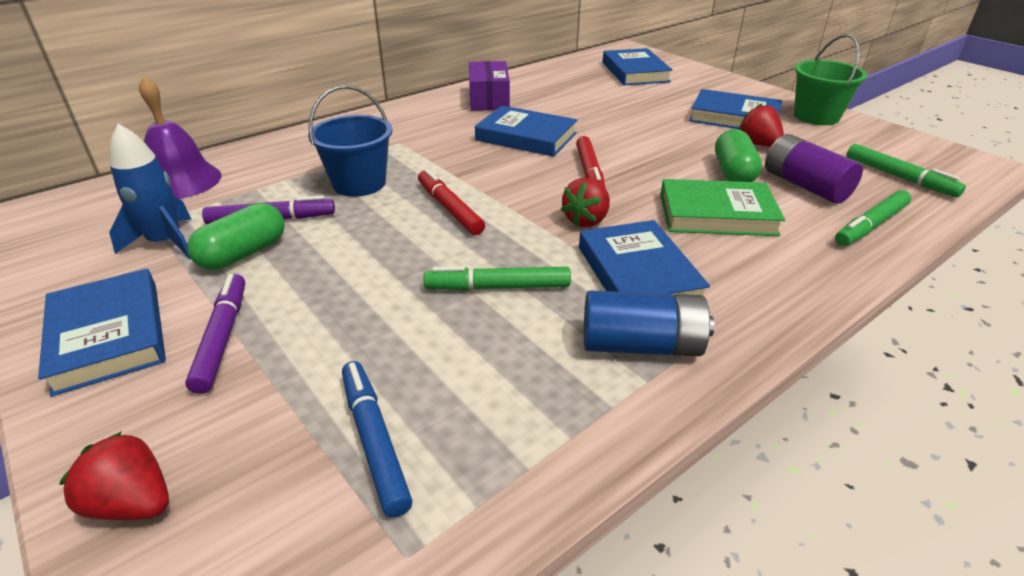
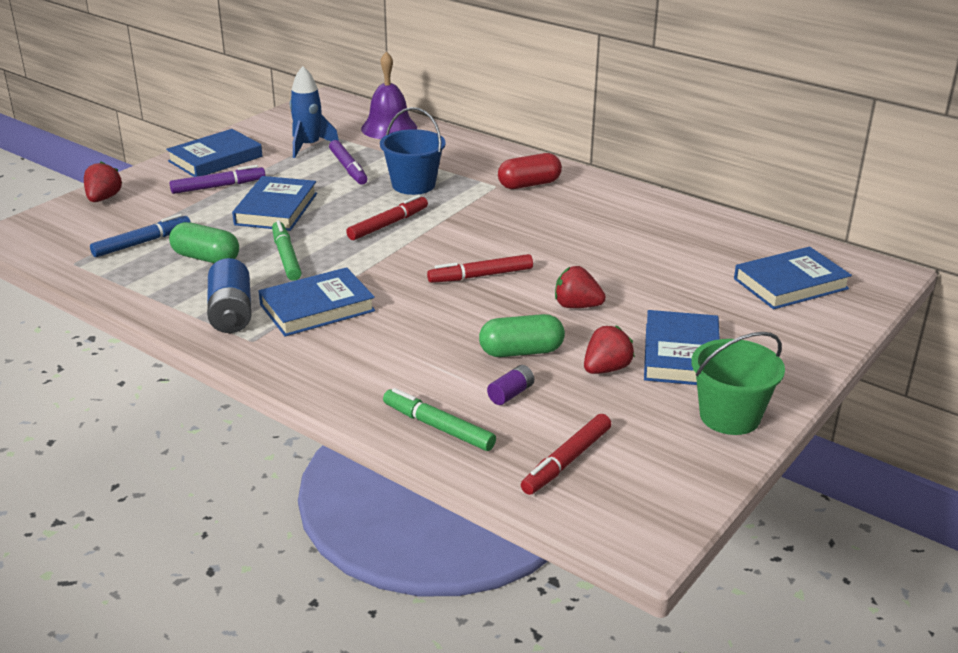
camera: 75 degrees right, 5 degrees down
green capsule [187,203,285,270] -> green capsule moved to [169,222,239,263]
purple box [469,61,510,111] -> none
blue book [475,106,577,157] -> blue book moved to [232,176,317,231]
red strawberry [561,178,610,227] -> red strawberry moved to [555,266,606,308]
green book [660,179,785,236] -> none
purple battery [765,134,863,204] -> purple battery [487,365,534,405], size x0.52
green marker [847,144,966,197] -> red marker [521,414,611,495]
none -> red capsule [498,153,562,189]

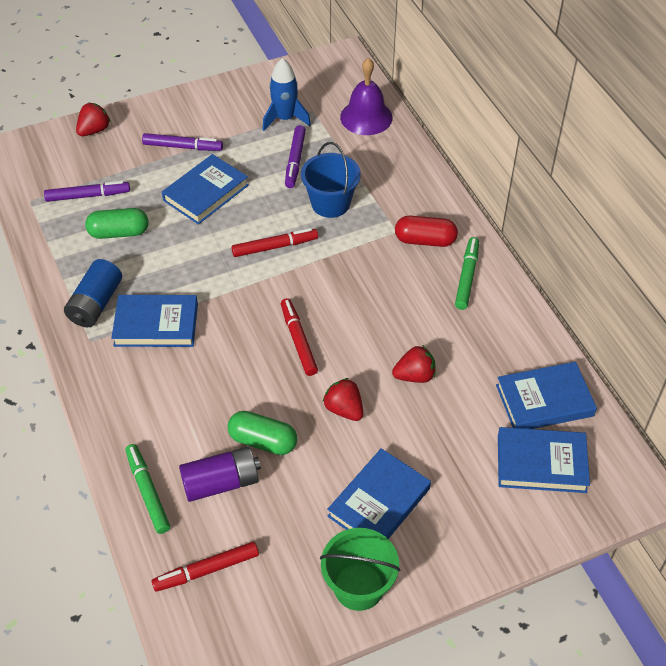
camera: 30 degrees right, 20 degrees up
blue marker [90,214,191,257] -> purple marker [44,181,130,202]
blue book [166,129,262,177] -> blue book moved to [496,362,597,429]
green capsule [169,222,239,263] -> green capsule turned 60 degrees counterclockwise [85,208,149,239]
green marker [272,220,302,281] -> green marker moved to [455,237,479,310]
red marker [427,254,533,283] -> red marker turned 60 degrees clockwise [281,298,318,376]
purple battery [487,365,534,405] -> purple battery [179,446,261,502], size x1.93
red strawberry [584,325,635,374] -> red strawberry moved to [392,345,436,383]

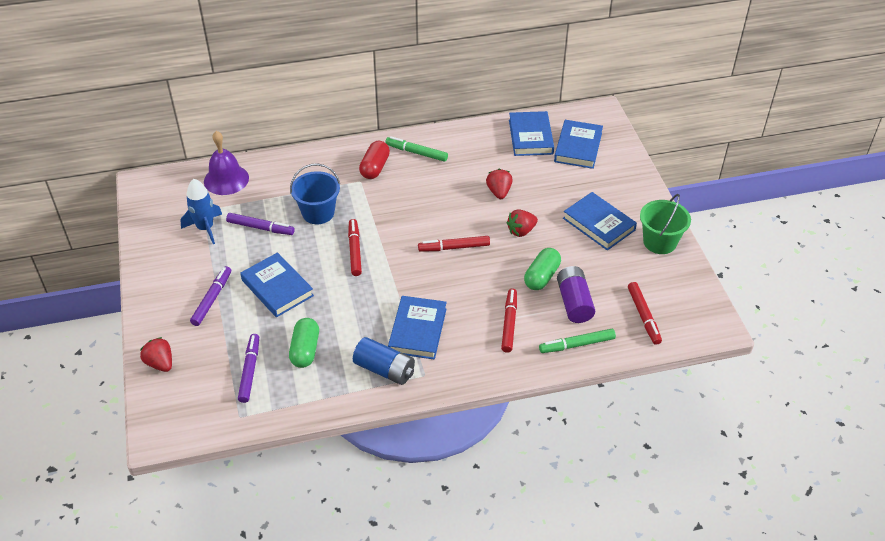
camera: 80 degrees left, 5 degrees down
none -> red marker [501,289,517,353]

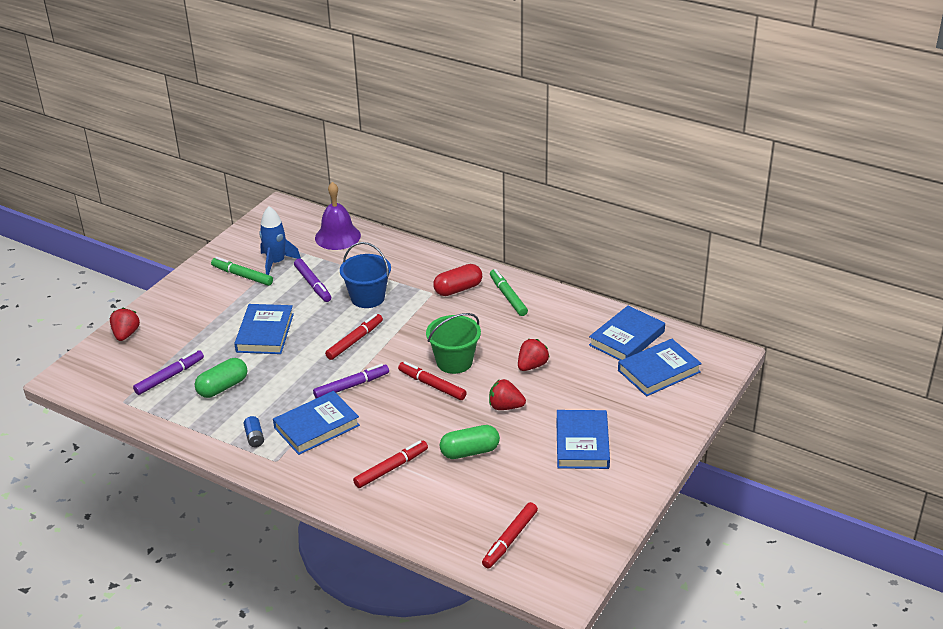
camera: 45 degrees right, 10 degrees down
purple marker [190,266,231,326] -> purple marker moved to [313,364,389,398]
blue battery [353,337,415,385] -> blue battery [244,416,264,447], size x0.52
green marker [539,329,616,353] -> green marker moved to [211,257,273,286]
purple battery [557,266,595,323] -> none
green bucket [640,194,691,254] -> green bucket moved to [426,313,481,374]

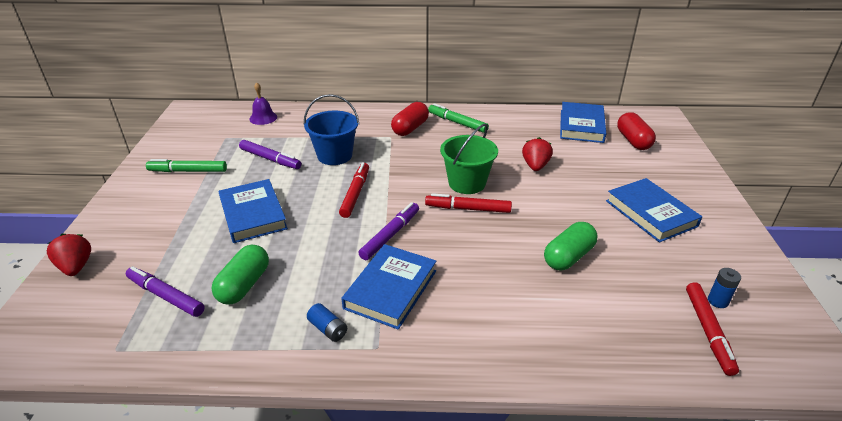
camera: 30 degrees left, 0 degrees up
purple marker [133,350,204,395] -> purple marker turned 75 degrees counterclockwise [126,266,205,317]
blue rocket [259,206,301,275] -> none
purple bell [315,182,361,250] -> purple bell [249,82,277,125], size x0.61
red marker [353,440,428,488] -> none
red strawberry [489,379,526,410] -> none
blue book [618,339,702,397] -> red capsule [617,112,656,150]
none -> blue battery [708,268,741,308]

